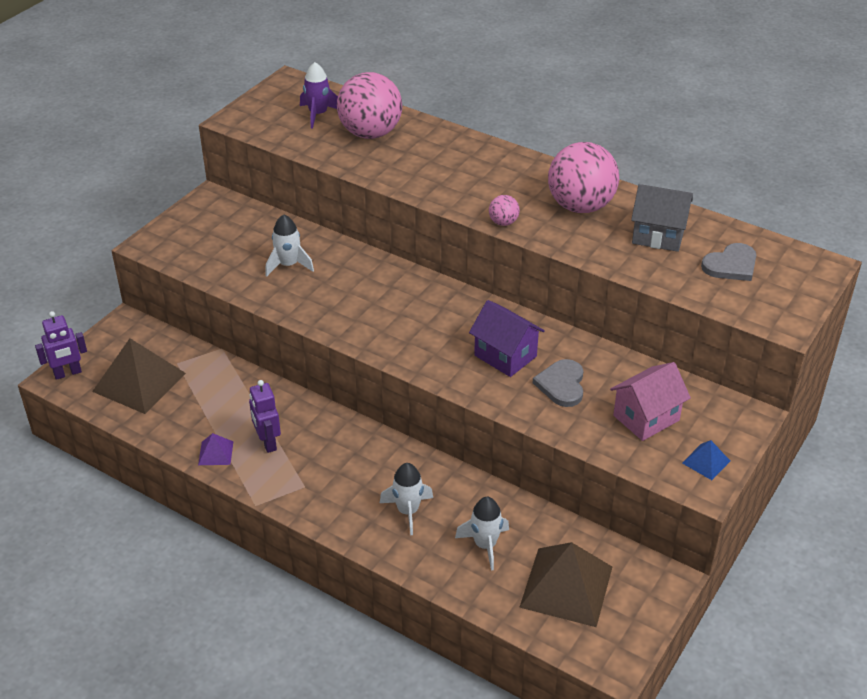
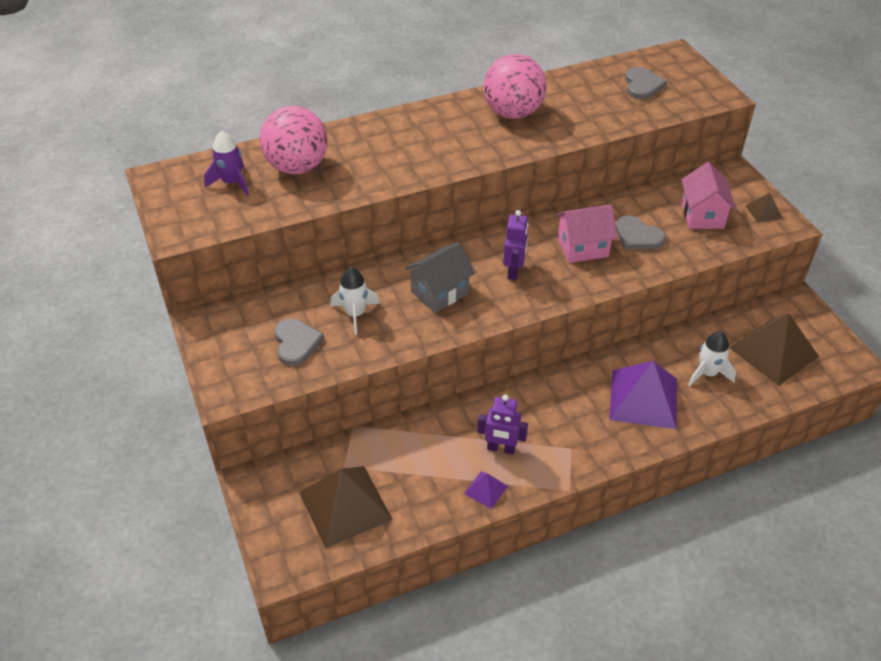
camera: 55 degrees left, 5 degrees up
purple robot [35,311,87,380] -> purple robot moved to [503,210,528,280]
white rocket [380,463,433,536] -> purple pyramid [609,361,677,429]
purple house [469,300,545,377] -> pink house [556,205,617,263]
pink ball [489,195,520,226] -> none
grey house [631,184,693,252] -> grey house moved to [405,242,475,313]
blue pyramid [682,440,730,480] -> brown pyramid [745,193,782,223]
none -> grey heart [274,319,324,366]

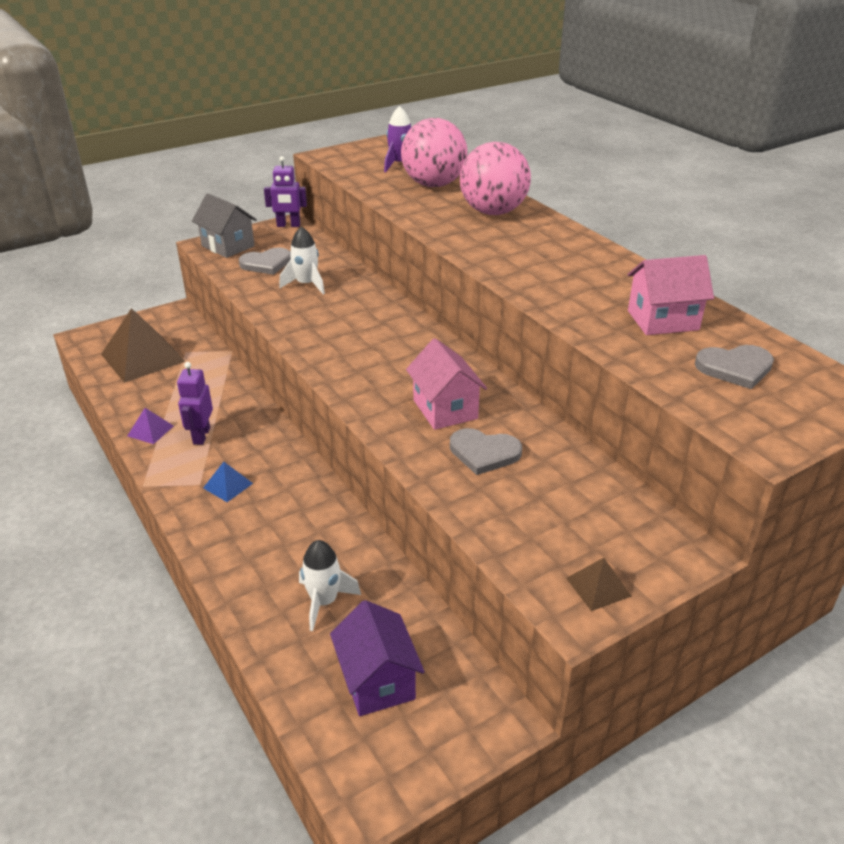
camera: 80 degrees right, 10 degrees down
grey house [405,242,475,313] -> grey house moved to [192,193,257,258]
pink ball [483,54,547,119] -> pink ball moved to [460,142,531,215]
purple robot [503,210,528,280] -> purple robot moved to [264,156,307,227]
purple pyramid [609,361,677,429] -> none
grey heart [616,215,665,249] -> grey heart turned 105 degrees counterclockwise [450,428,522,475]
pink house [681,162,736,229] -> pink house moved to [627,255,714,335]
brown pyramid [729,313,819,386] -> purple house [330,600,425,716]
none -> blue pyramid [203,462,253,502]

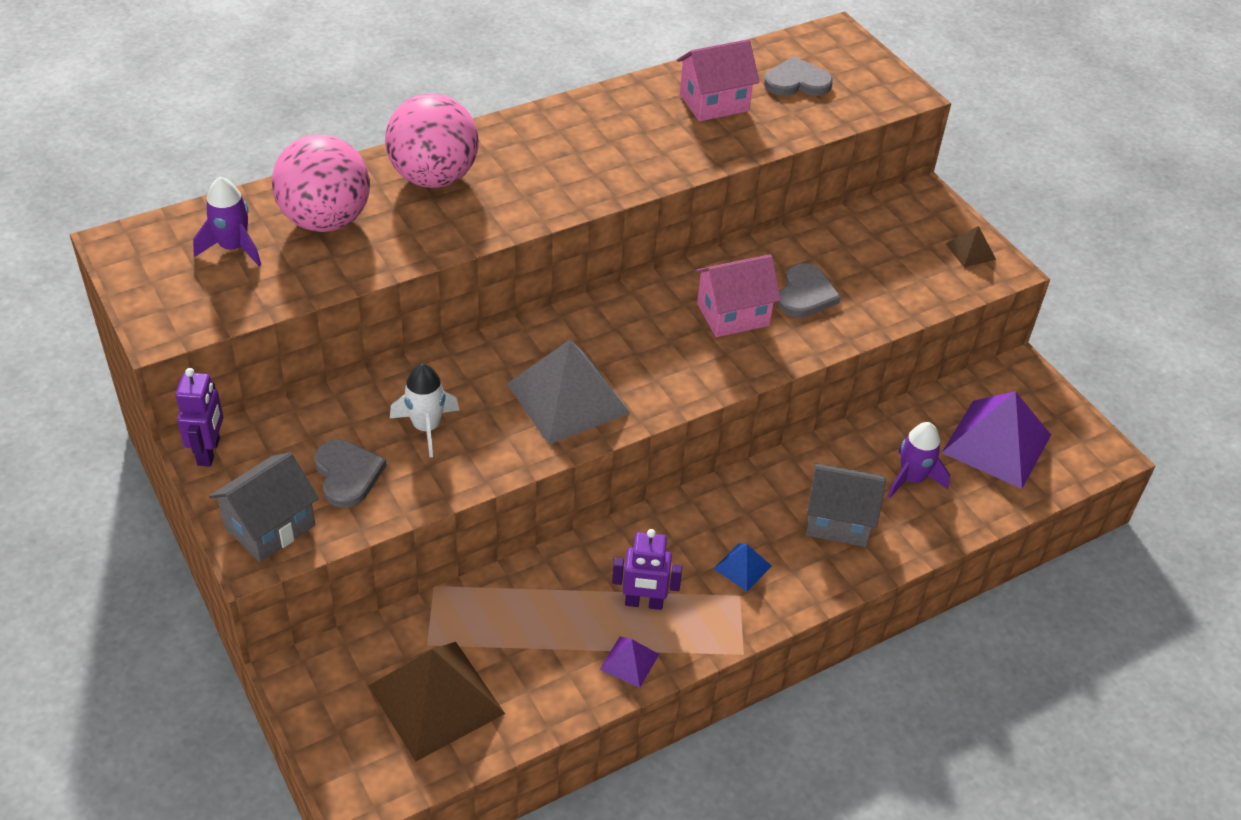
camera: 90 degrees left, 10 degrees up
white rocket [299,540,361,631] -> purple rocket [888,422,950,498]
purple house [330,600,425,716] -> purple pyramid [942,391,1051,489]
pink house [627,255,714,335] -> pink house turned 75 degrees clockwise [677,39,759,121]
grey heart [695,345,774,389] -> grey heart turned 90 degrees counterclockwise [764,56,833,96]
none -> grey pyramid [507,340,630,444]
none -> grey house [806,463,886,547]

